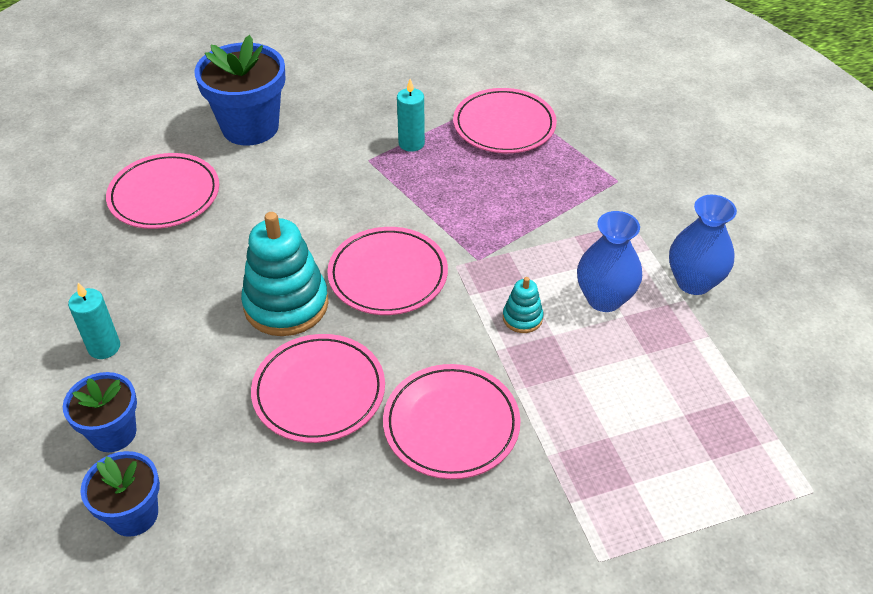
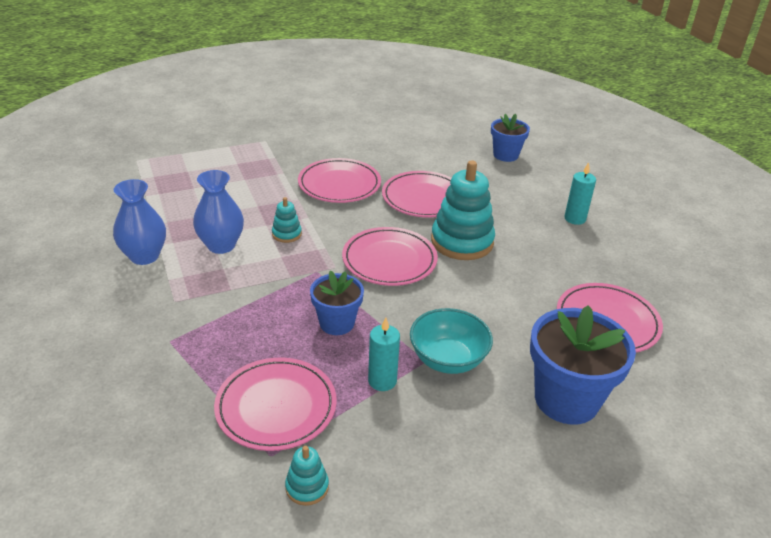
camera: 175 degrees right, 10 degrees down
blue flower pot [63,372,137,452] -> blue flower pot moved to [310,271,364,335]
none -> turquoise stacking toy [285,446,329,506]
none -> turquoise bowl [410,308,493,374]

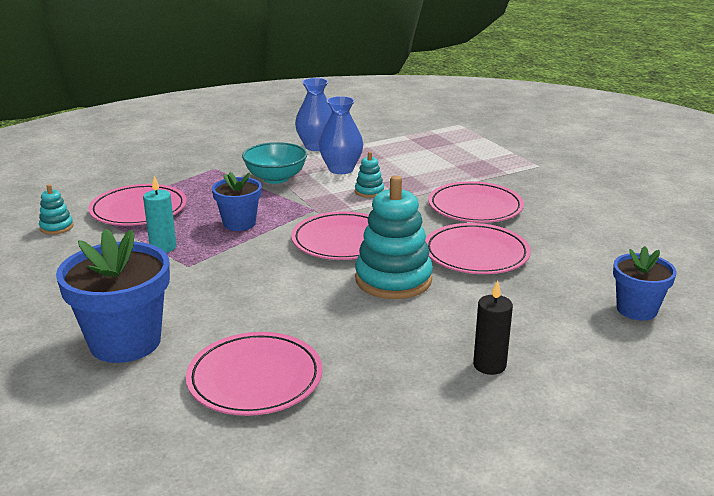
camera: 85 degrees right, 10 degrees down
turquoise bowl [410,308,493,374] -> turquoise bowl moved to [242,142,307,184]
turquoise candle [564,162,596,225] -> black candle [473,280,513,375]

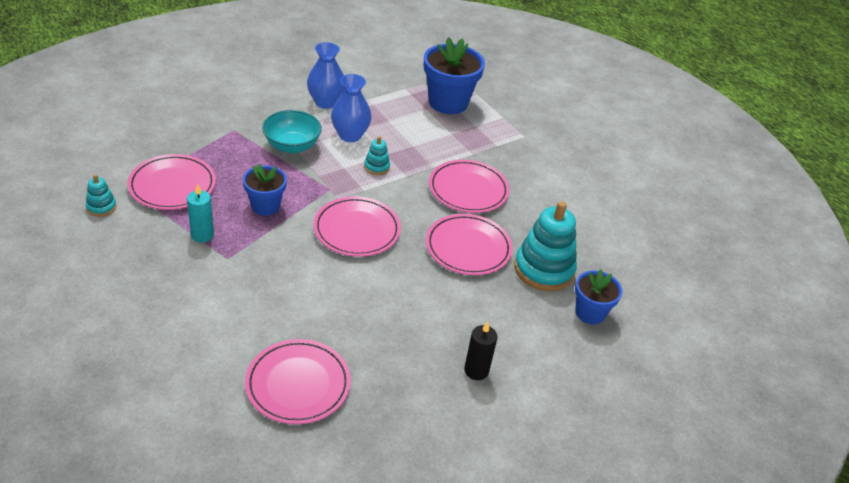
camera: 10 degrees left, 15 degrees up
blue flower pot [56,229,170,363] -> blue flower pot moved to [424,37,485,114]
turquoise stacking toy [355,176,433,299] -> turquoise stacking toy moved to [514,201,577,291]

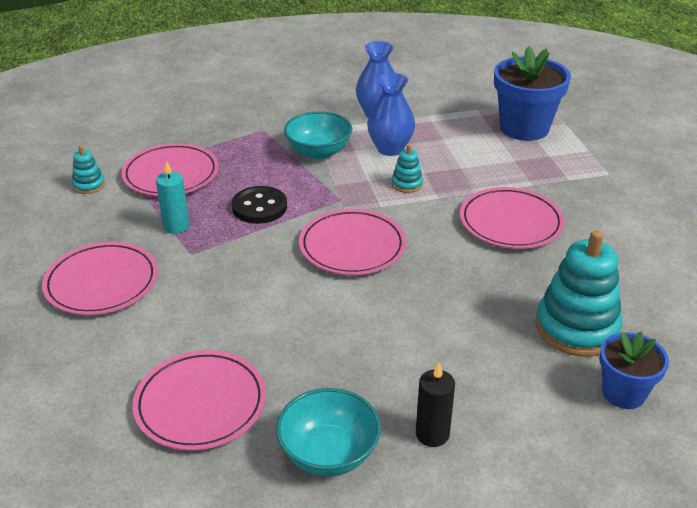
camera: 25 degrees right, 5 degrees down
blue flower pot [243,164,287,216] -> black button [232,186,287,224]
pink plate [426,214,513,275] -> pink plate moved to [42,242,158,315]
none -> turquoise bowl [276,388,381,476]

